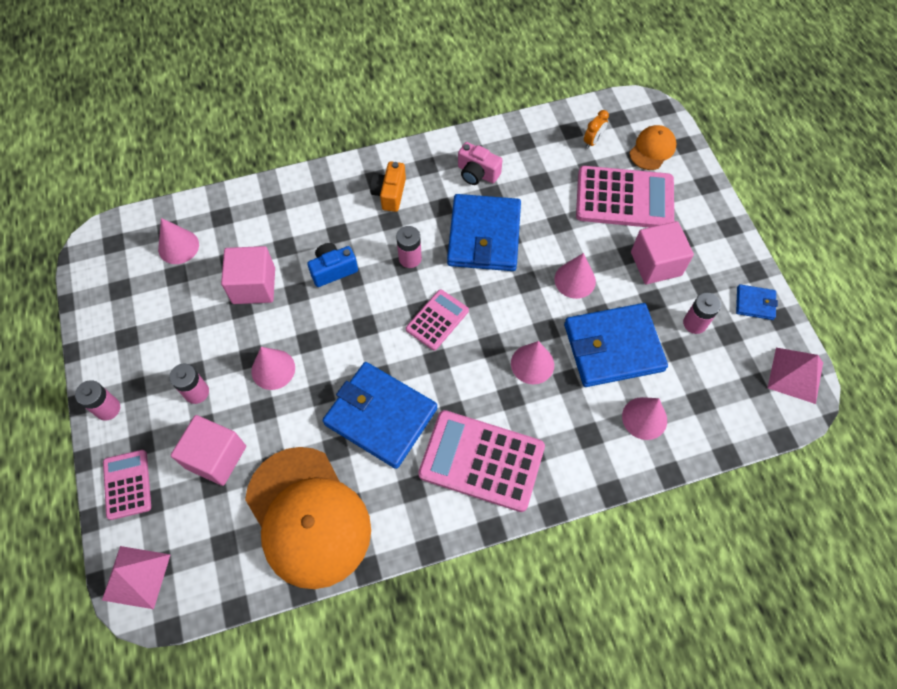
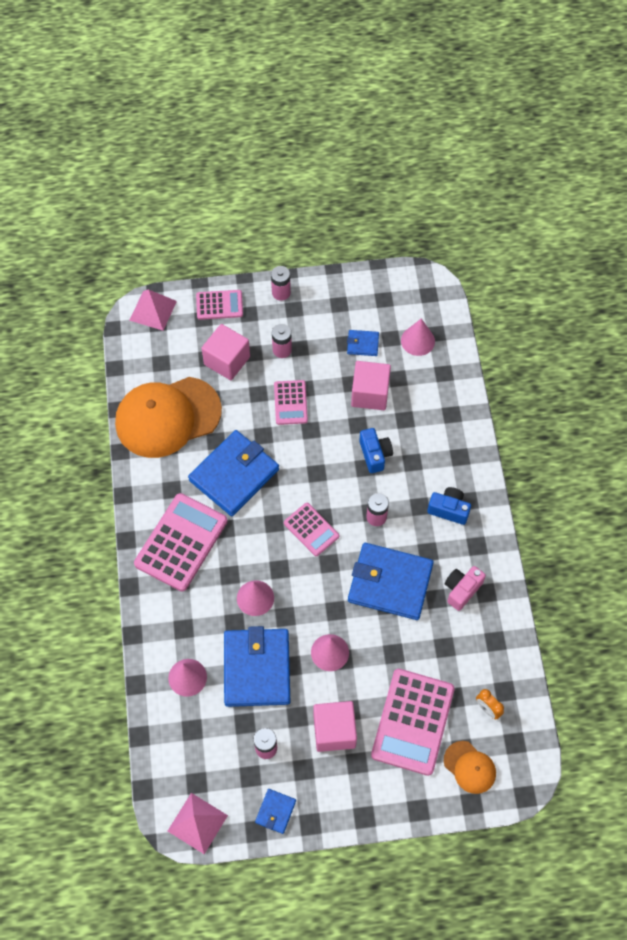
camera: 100 degrees right, 0 degrees up
pink cone [251,347,295,390] -> pink calculator [274,380,308,425]
orange camera [370,162,406,212] -> blue camera [427,487,471,525]
none -> blue wallet [347,330,379,356]

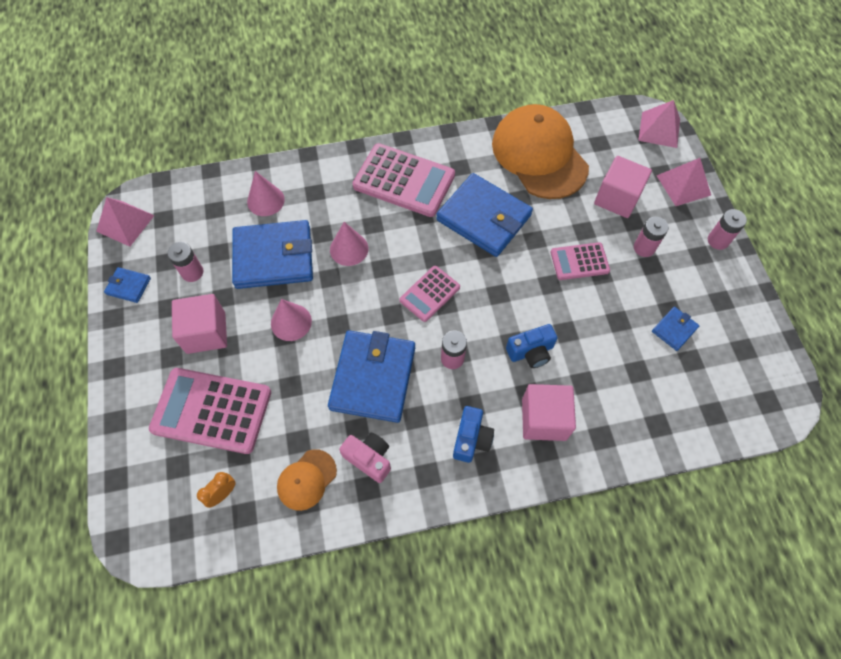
camera: 85 degrees right, 0 degrees up
pink calculator [196,290,243,320] -> pink pyramid [656,158,711,206]
blue wallet [347,330,379,356] -> blue wallet turned 45 degrees clockwise [652,307,699,351]
pink cube [351,361,391,410] -> pink cube moved to [522,384,576,441]
pink cone [401,318,435,356] -> none
orange cap [444,741,496,794] -> orange cap moved to [277,449,337,511]

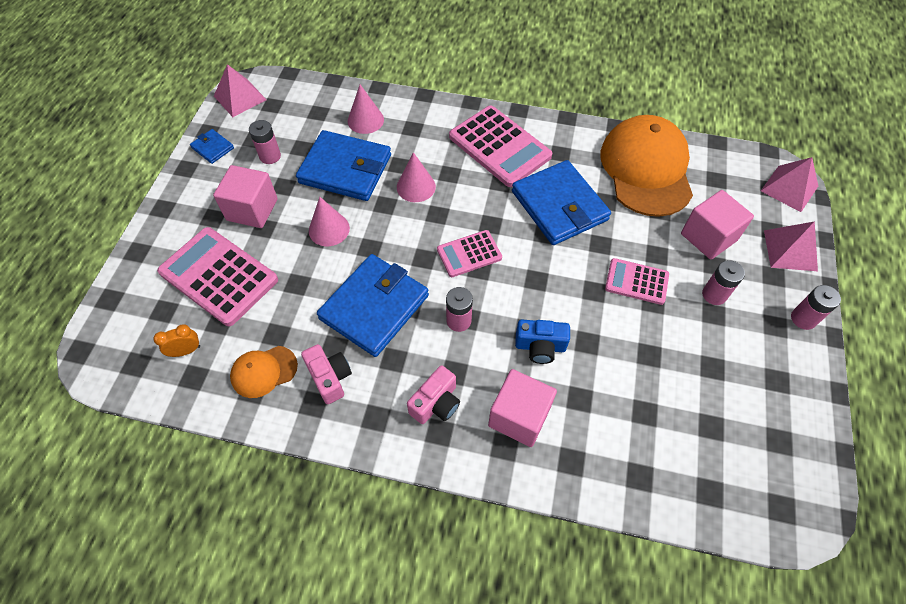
camera: 25 degrees right, 5 degrees down
blue camera [453,406,494,463] -> pink camera [407,365,460,424]
blue wallet [652,307,699,351] -> none

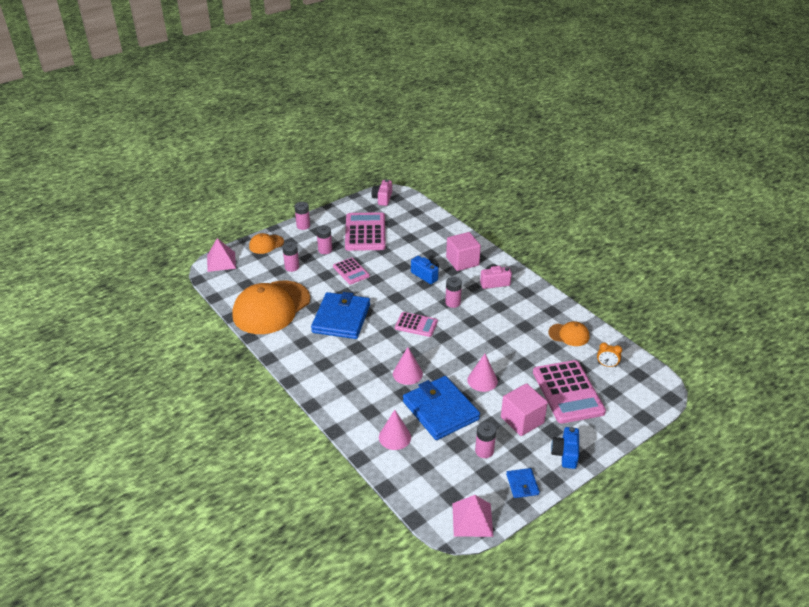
camera: 140 degrees left, 20 degrees down
pink camera [301,344,352,404] -> pink camera moved to [372,179,392,206]
blue wallet [317,254,429,357] -> none
pink calculator [449,106,552,187] -> pink calculator moved to [345,212,386,251]
pink cube [681,190,754,260] -> pink battery [282,242,299,272]
pink pyramid [764,221,818,271] -> orange cap [249,233,284,254]
none -> blue camera [551,427,579,469]

